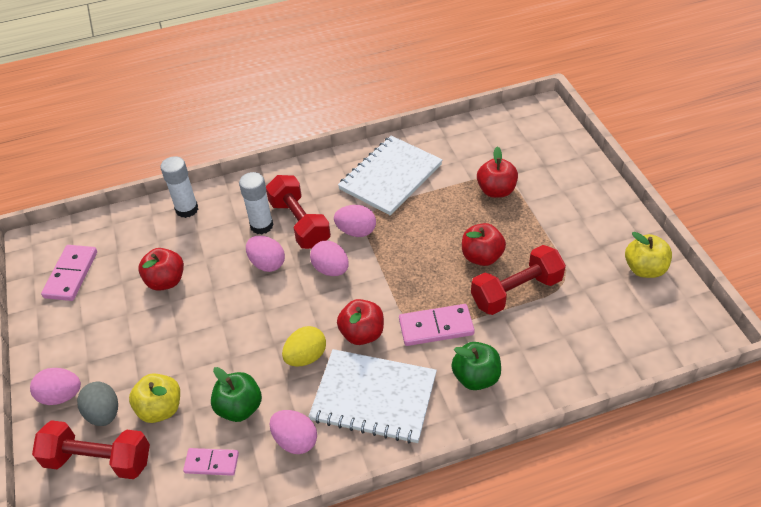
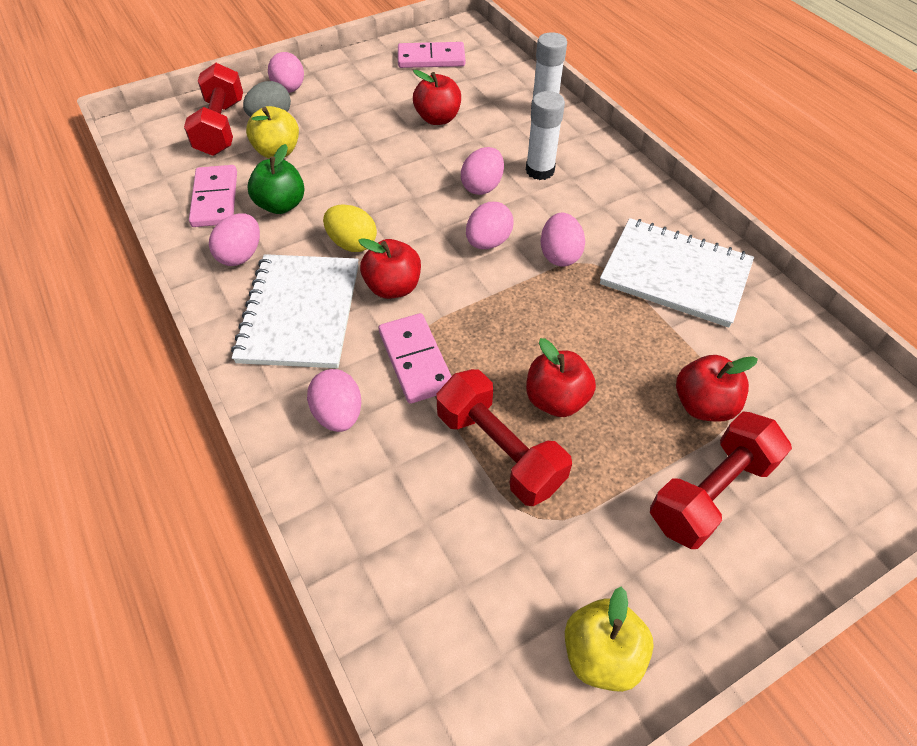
camera: 75 degrees right, 5 degrees up
pink domino [183,448,239,476] -> pink domino [189,165,237,227], size x1.53
red dumbbell [266,175,331,249] -> red dumbbell moved to [650,412,792,549]
green apple [451,342,501,390] -> pink egg [307,369,361,432]

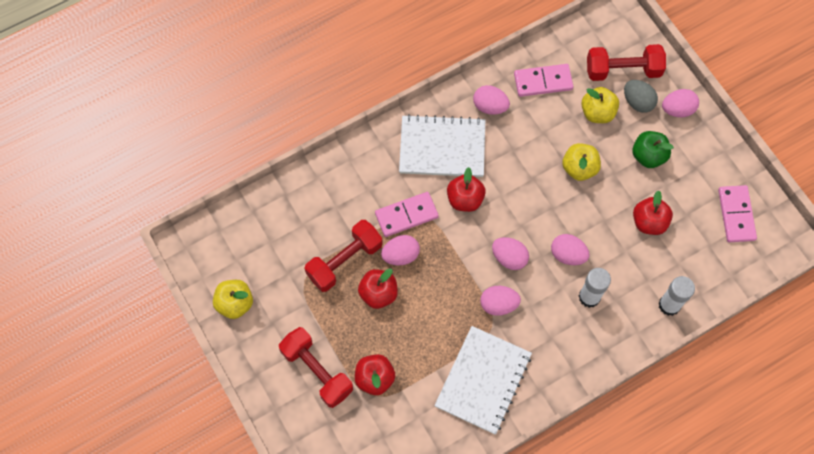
camera: 90 degrees right, 15 degrees up
green apple [247,144,305,214] -> green apple moved to [632,131,674,168]
pink egg [307,369,361,432] -> pink egg moved to [381,235,420,266]
yellow egg [323,204,377,252] -> none
none -> yellow apple [562,143,601,181]

